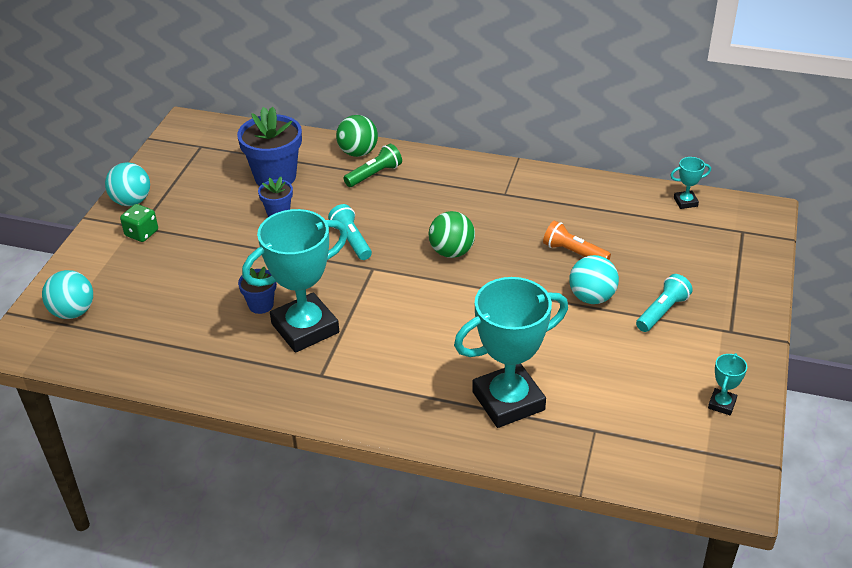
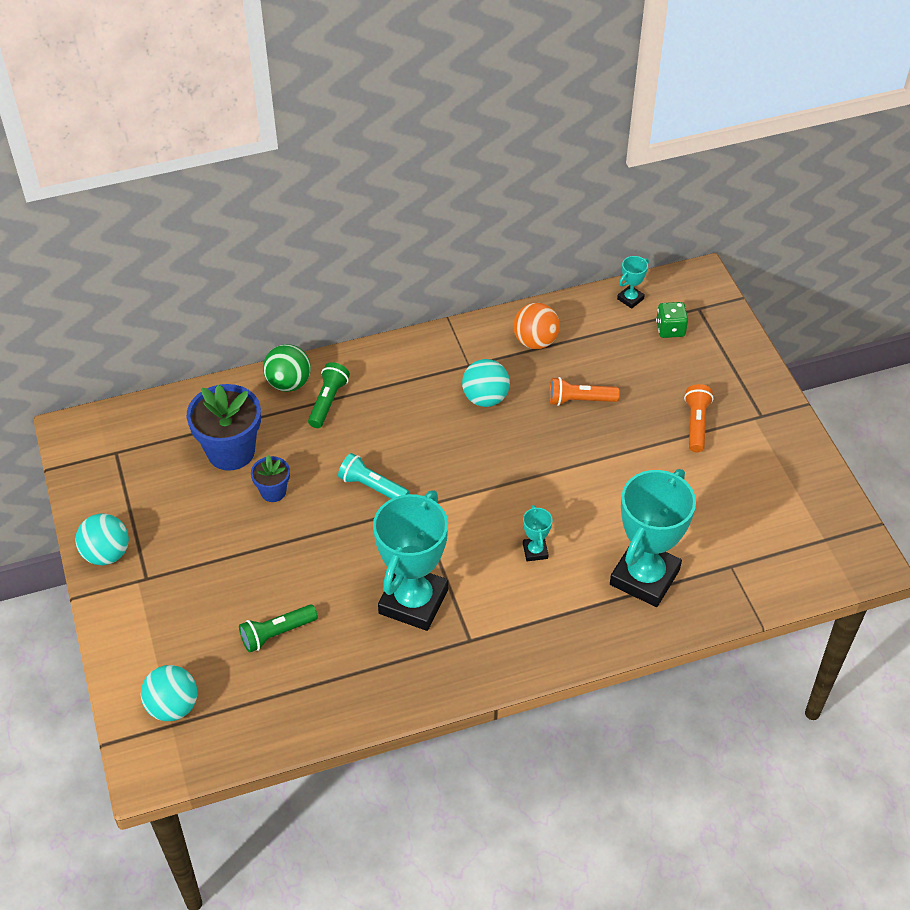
camera: 35 degrees left, 10 degrees up
green dice [120,204,158,242] -> green dice moved to [656,302,688,338]
blue flower pot [238,266,277,314] -> none
green ball [429,211,475,258] -> none
turquoise ball [569,255,619,304] -> turquoise ball moved to [462,359,510,407]
turquoise flashlight [636,274,693,332] -> orange flashlight [684,384,714,452]
turquoise trophy [708,353,747,415] -> turquoise trophy moved to [523,505,553,561]
none -> green flashlight [239,605,318,653]
none -> orange ball [513,303,560,349]

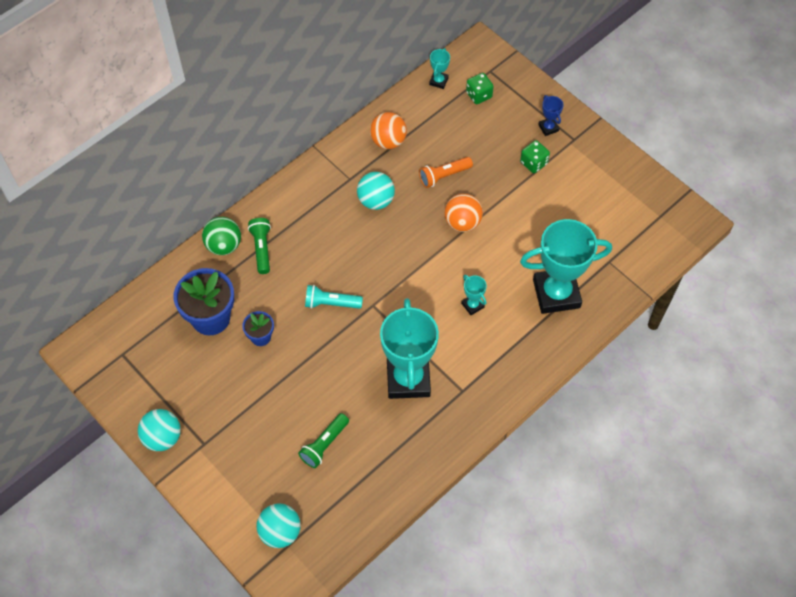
camera: 25 degrees left, 10 degrees up
turquoise trophy [610,469,696,607] -> turquoise trophy turned 75 degrees clockwise [520,219,612,314]
orange flashlight [684,384,714,452] -> green dice [520,140,550,173]
none -> orange ball [445,194,483,232]
none -> blue trophy [538,95,564,136]

